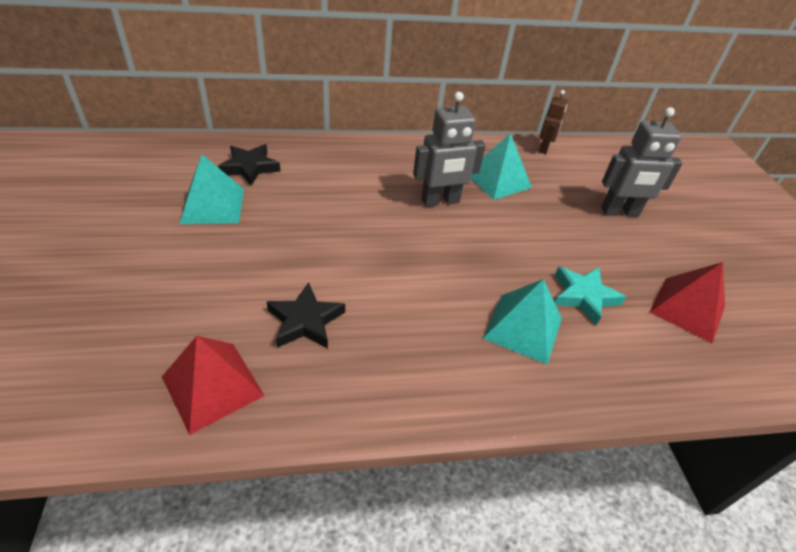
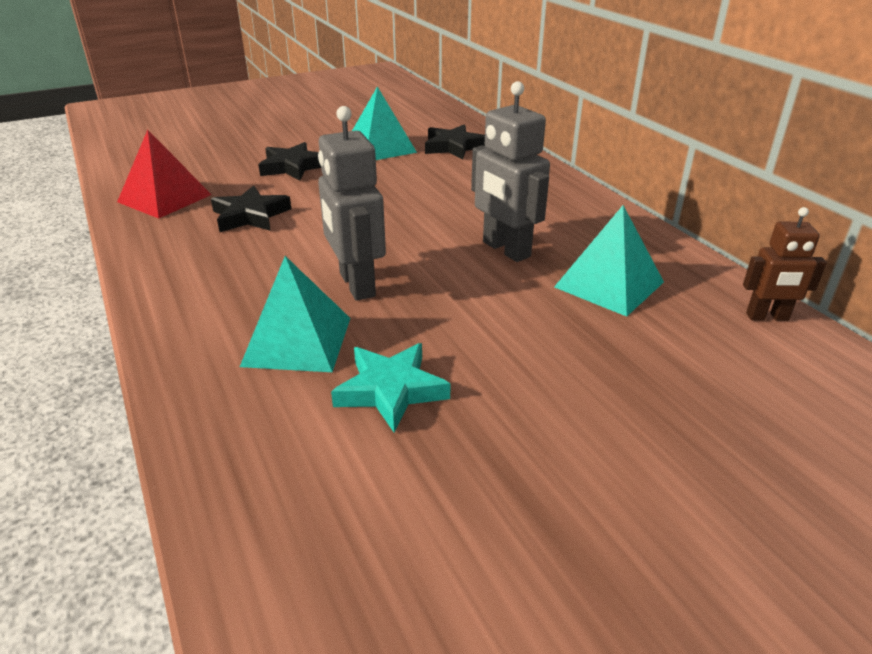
camera: 75 degrees right, 10 degrees down
grey robot [601,107,683,217] -> grey robot moved to [318,106,386,301]
red pyramid [650,262,725,343] -> none
none -> black star [258,142,321,181]

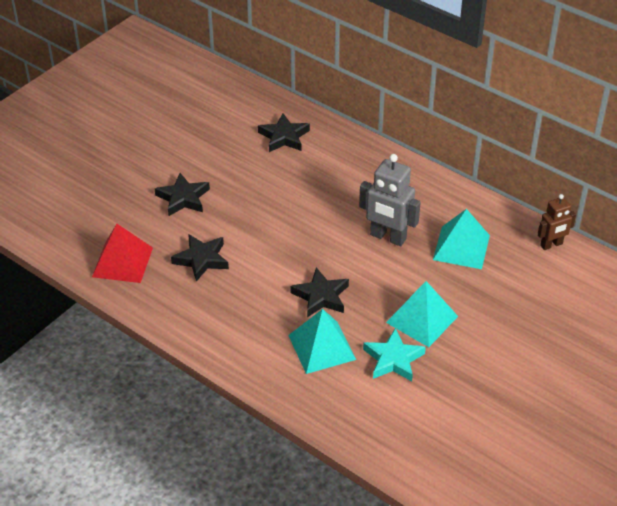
camera: 25 degrees left, 10 degrees up
grey robot [318,106,386,301] -> black star [290,268,349,317]
turquoise pyramid [352,87,417,160] -> turquoise pyramid moved to [386,281,458,347]

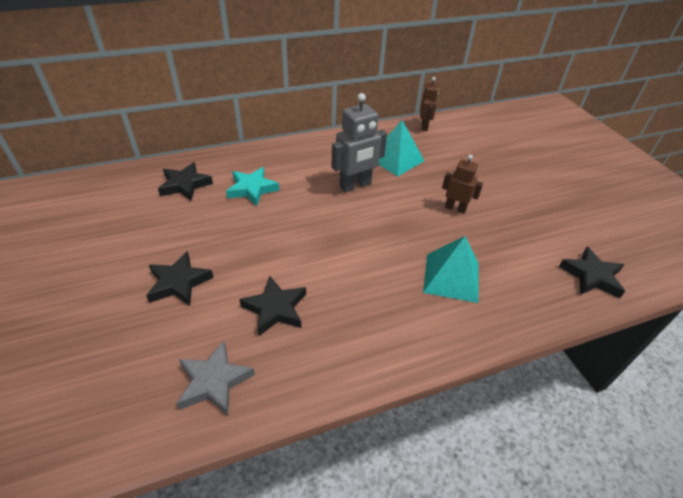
camera: 60 degrees left, 0 degrees up
red pyramid [92,224,153,283] -> grey star [176,341,255,416]
black star [290,268,349,317] -> black star moved to [559,247,625,298]
turquoise star [363,328,426,381] -> turquoise star moved to [226,167,279,206]
turquoise pyramid [386,281,458,347] -> brown robot [442,154,483,214]

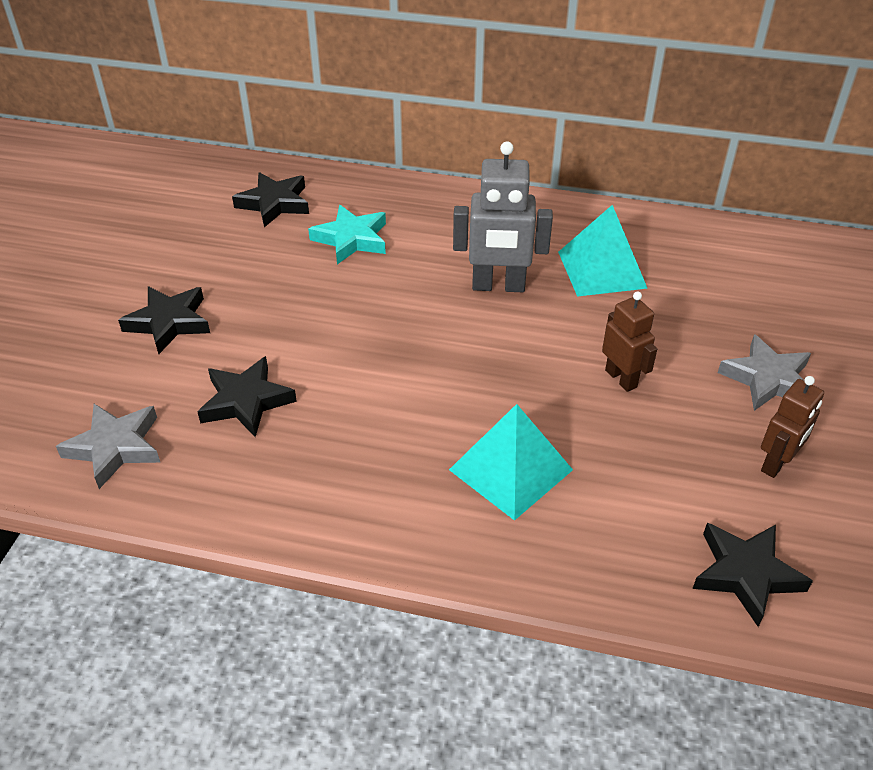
camera: 35 degrees right, 0 degrees up
brown robot [420,77,439,131] -> brown robot moved to [761,376,824,478]
none -> grey star [718,334,811,411]

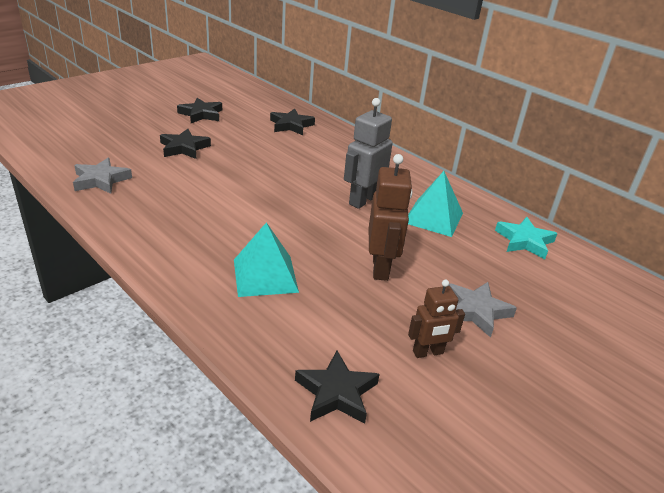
camera: 30 degrees right, 10 degrees down
black star [197,356,297,437] -> black star moved to [177,98,222,123]
turquoise star [308,205,386,264] -> turquoise star moved to [495,217,558,259]
grey robot [453,141,553,292] -> grey robot turned 90 degrees clockwise [344,98,393,209]
brown robot [602,291,657,392] -> brown robot [369,154,413,281], size x1.60

